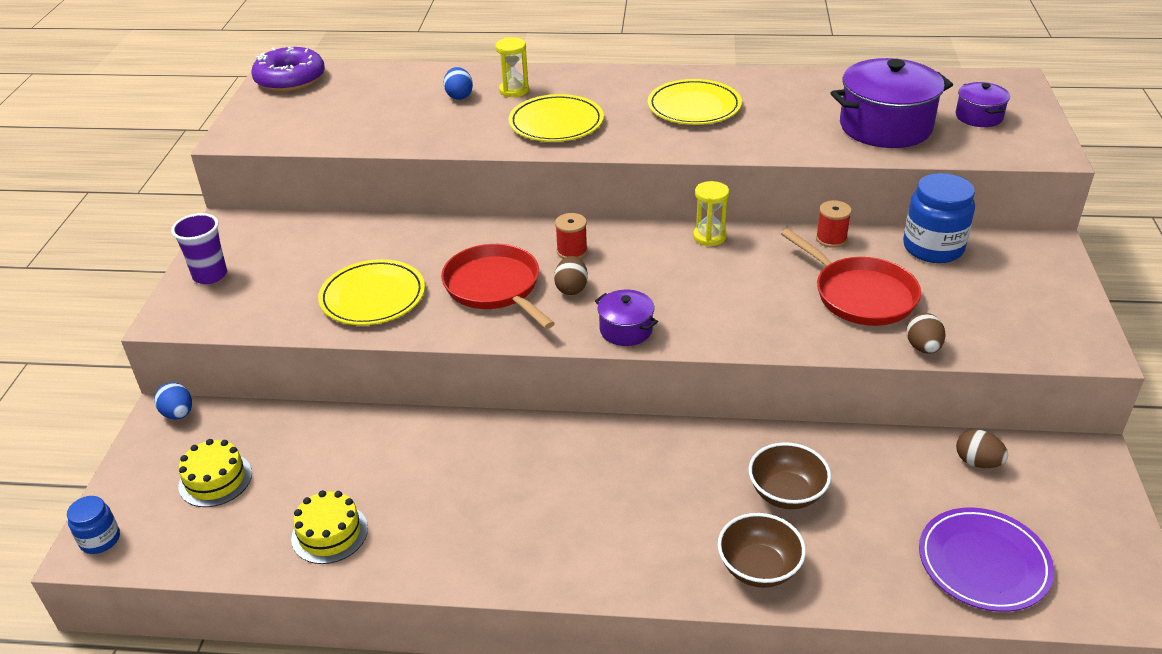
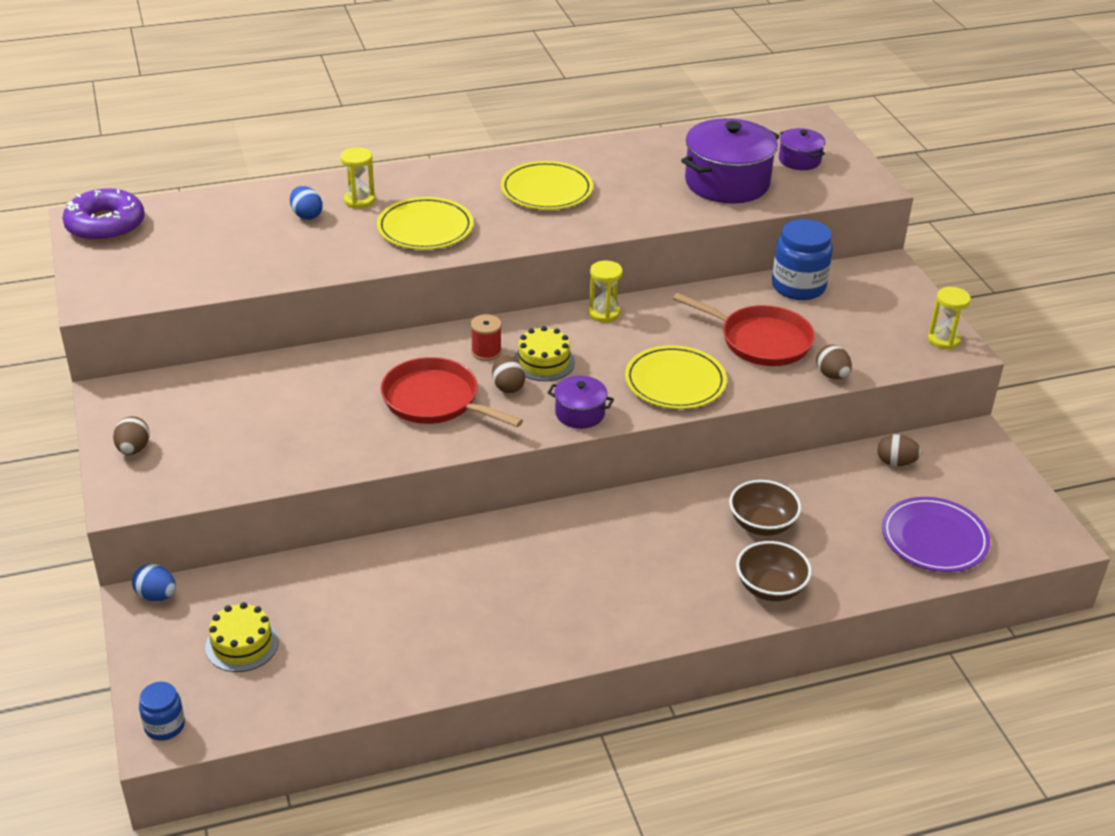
camera: 25 degrees left, 0 degrees up
purple cup [171,213,227,284] -> brown egg [113,416,150,455]
yellow cake [291,490,368,564] -> yellow cake moved to [513,326,575,381]
yellow plate [318,259,425,325] -> yellow plate moved to [625,345,727,409]
red spool [816,200,852,248] -> none
none -> yellow hourglass [928,287,971,350]

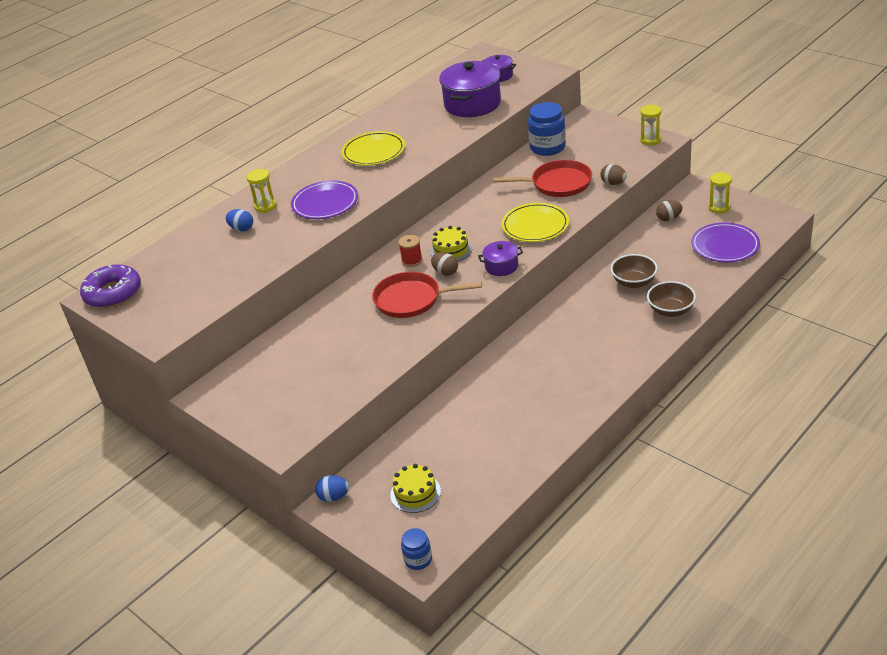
camera: 25 degrees left, 0 degrees up
brown egg [113,416,150,455] -> none
yellow plate [377,197,473,250] -> purple plate [291,180,358,219]
yellow hourglass [588,261,623,323] -> yellow hourglass moved to [709,172,732,214]

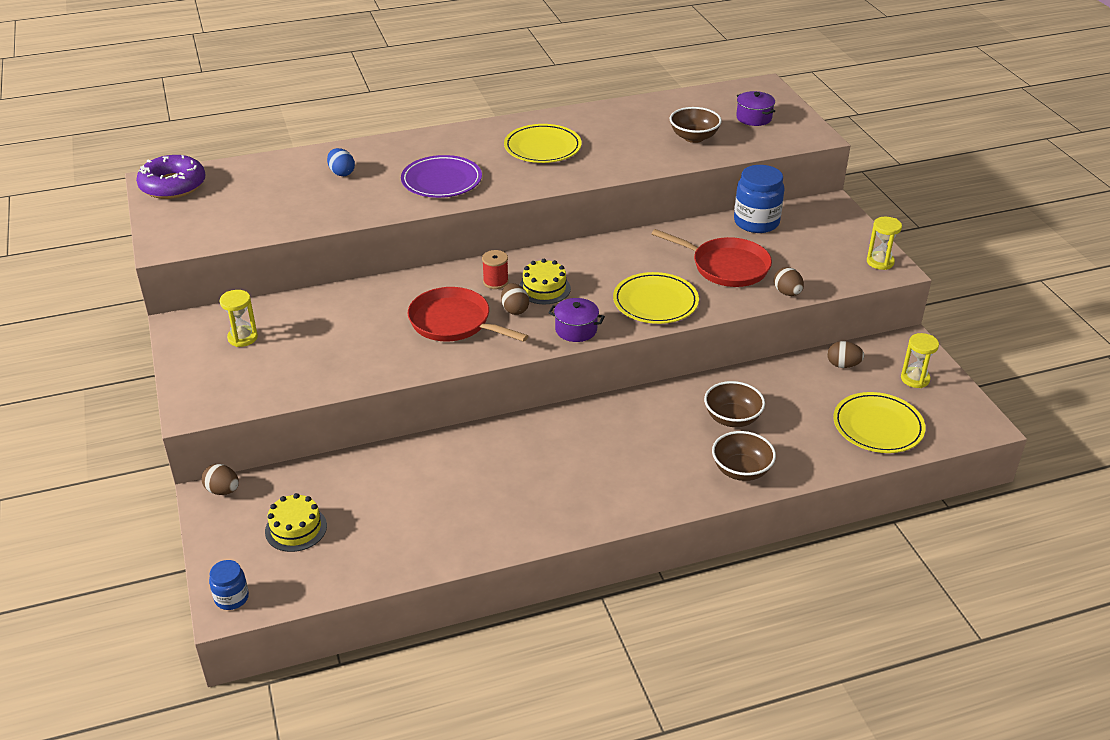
camera: 25 degrees right, 0 degrees up
yellow hourglass [247,169,277,213] -> yellow hourglass moved to [219,290,258,347]
blue egg [315,475,349,502] -> brown egg [202,464,239,495]
purple pot [439,61,501,117] -> brown bowl [670,107,722,143]
purple plate [691,223,760,262] -> yellow plate [833,392,926,453]

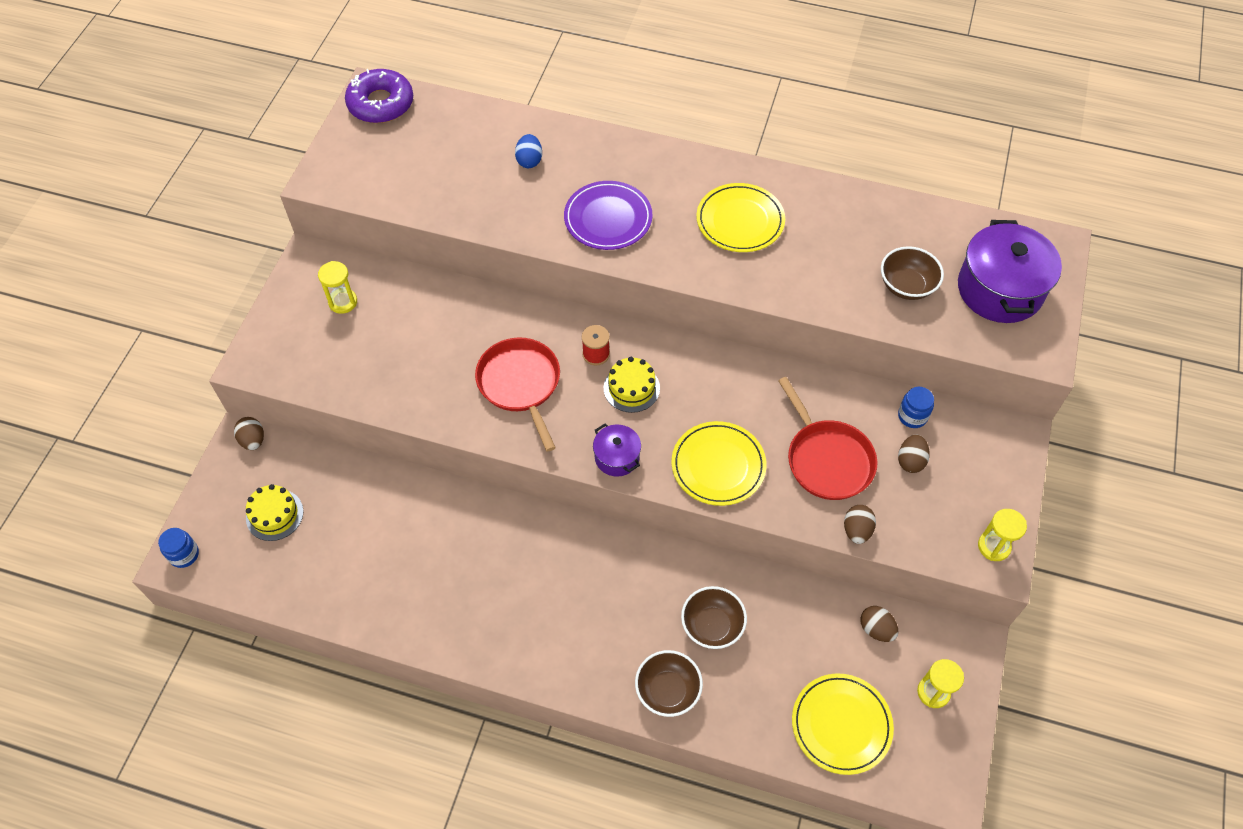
camera: 35 degrees right, 20 degrees up
brown egg [501,283,529,315] -> brown egg moved to [898,434,930,473]
blue jar [734,165,785,233] -> blue jar [898,387,934,428], size x0.56
purple pot [736,91,775,126] -> purple pot [958,220,1062,323], size x1.96

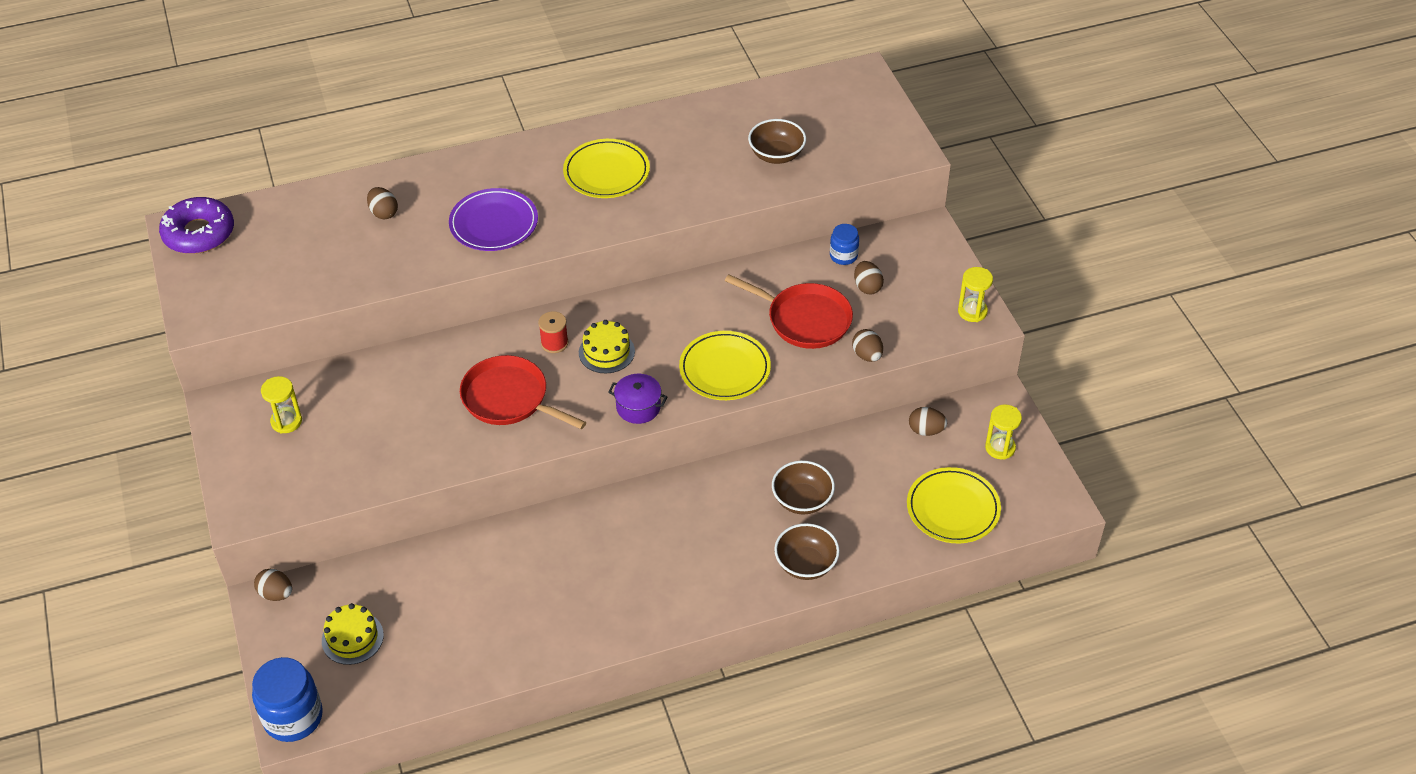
camera: 35 degrees left, 10 degrees down
blue jar [158,528,199,568] -> blue jar [252,657,323,742], size x1.80
blue egg [515,134,542,168] -> brown egg [367,187,398,219]
purple pot [958,220,1062,323] -> none

